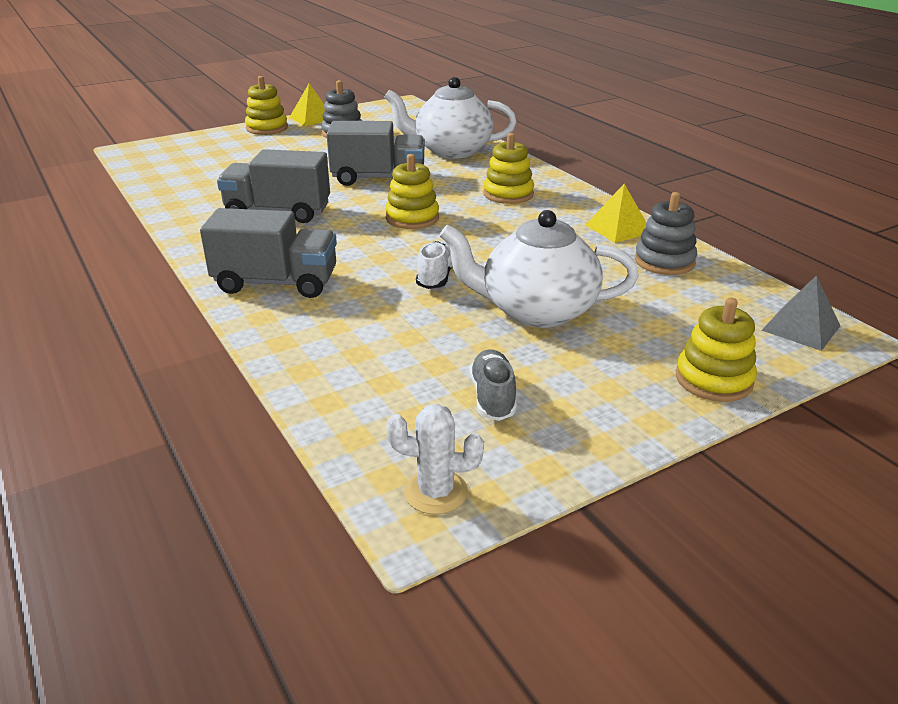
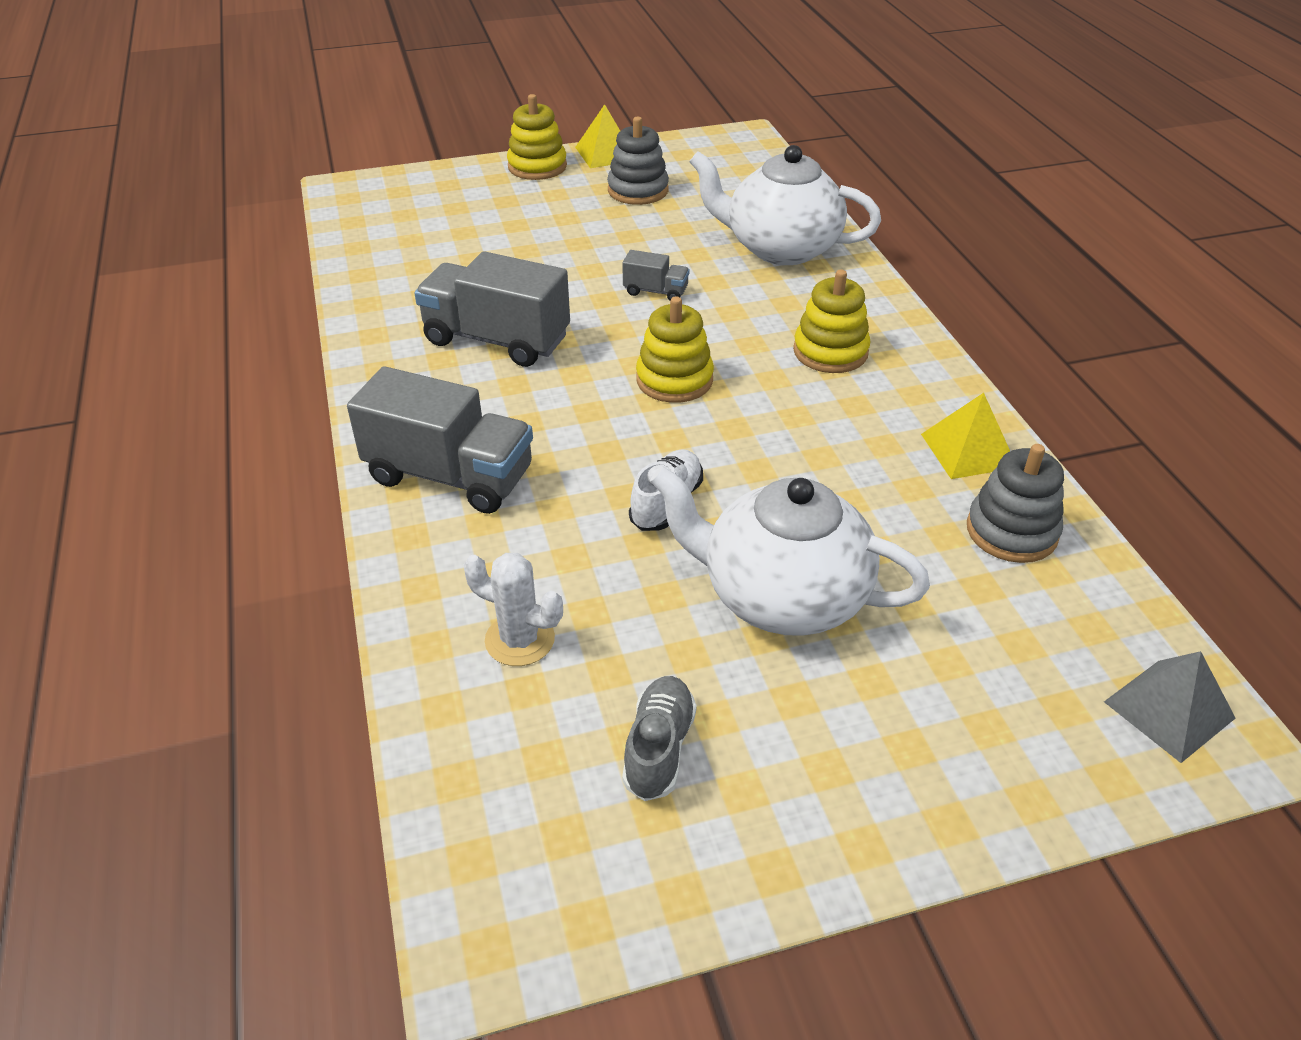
camera: 15 degrees right, 10 degrees up
grey truck [326,121,425,186] -> grey truck [622,250,689,300], size x0.47
white cactus [386,404,484,514] -> white cactus moved to [463,553,563,666]
yellow stacking toy [676,298,757,402] -> none

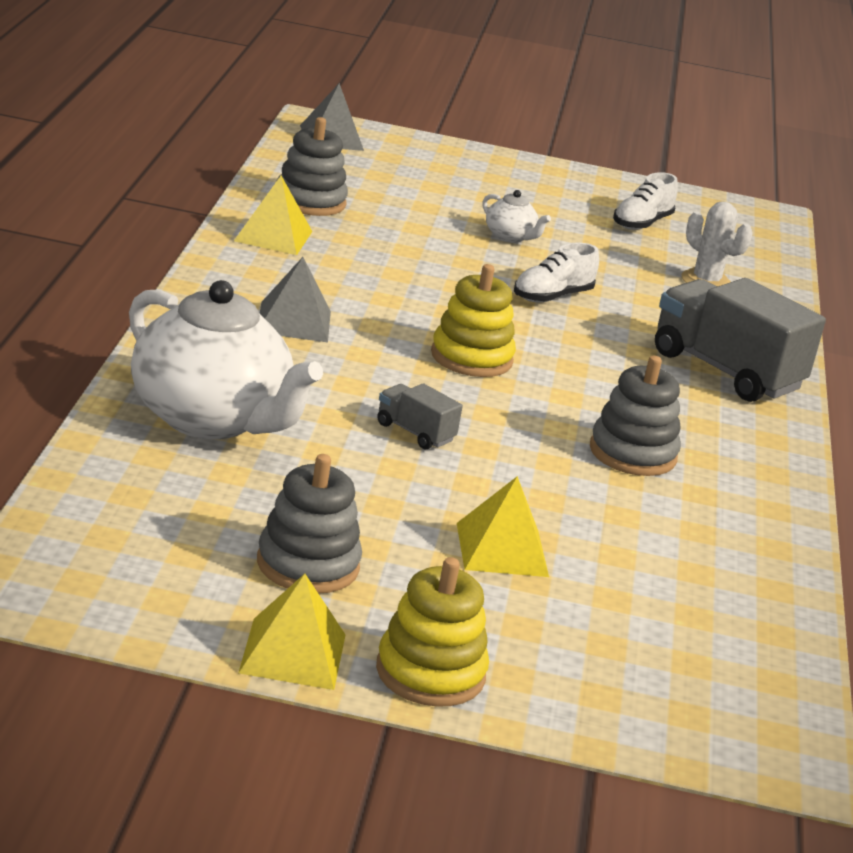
camera: 160 degrees left, 15 degrees down
grey truck [414,251,570,367] -> grey stacking toy [590,356,681,476]
grey shoe [622,676,697,801] -> white shoe [613,172,678,230]
white teapot [650,466,930,636] -> white teapot [482,190,551,243], size x0.42
yellow stacking toy [793,270,871,373] -> grey pyramid [260,257,331,342]
none -> yellow pyramid [457,476,549,577]

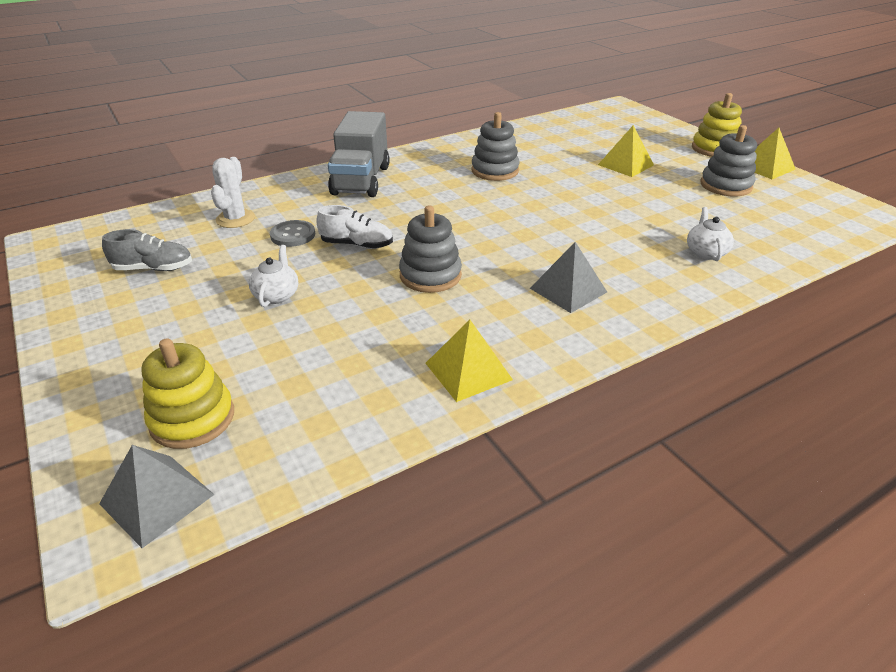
camera: 125 degrees left, 10 degrees up
white teapot [129,280,323,439] -> white teapot [687,207,734,261], size x0.42
grey stacking toy [277,117,348,216] -> grey stacking toy moved to [399,205,462,293]
grey truck [377,383,463,449] -> none
yellow stacking toy [431,264,516,377] -> yellow stacking toy moved to [141,338,234,449]
white shoe [613,172,678,230] -> grey shoe [102,229,192,271]
none -> grey button [270,220,315,247]

